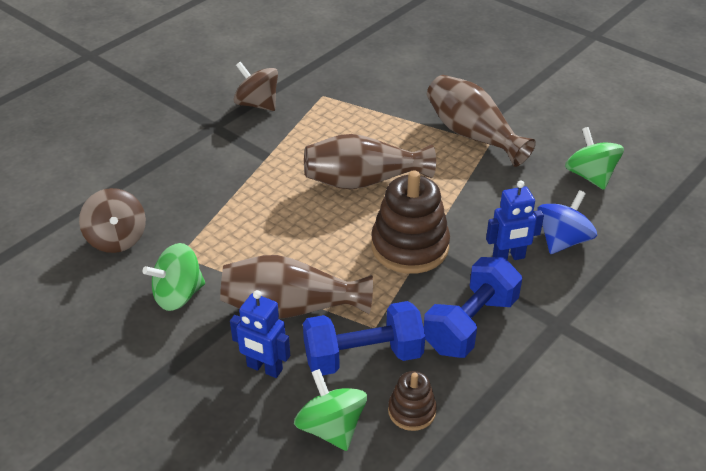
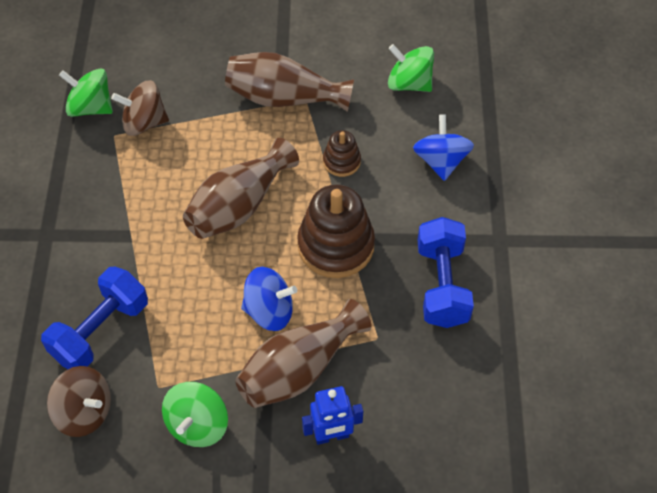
camera: 40 degrees left, 15 degrees up
brown spinning top [234,62,278,111] -> brown spinning top moved to [111,80,169,136]
green spinning top [294,369,367,451] -> green spinning top moved to [59,68,113,117]
blue dumbbell [303,301,425,375] -> blue dumbbell moved to [41,267,148,369]
brown stacking toy [388,371,437,431] -> brown stacking toy moved to [323,130,361,177]
blue robot [486,180,544,260] -> none
none -> blue spinning top [241,267,297,331]

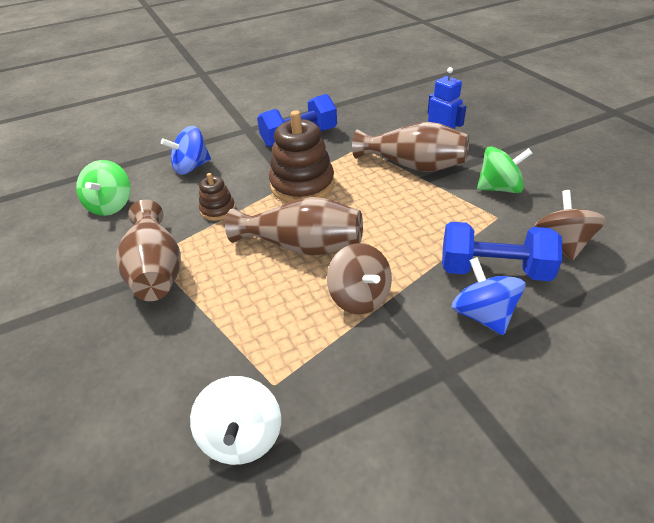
camera: 115 degrees left, 15 degrees down
green spinning top [59,68,113,117] -> white spinning top [190,376,281,465]
brown spinning top [111,80,169,136] -> brown spinning top moved to [327,243,392,314]
blue spinning top [241,267,297,331] -> blue spinning top moved to [452,257,525,335]

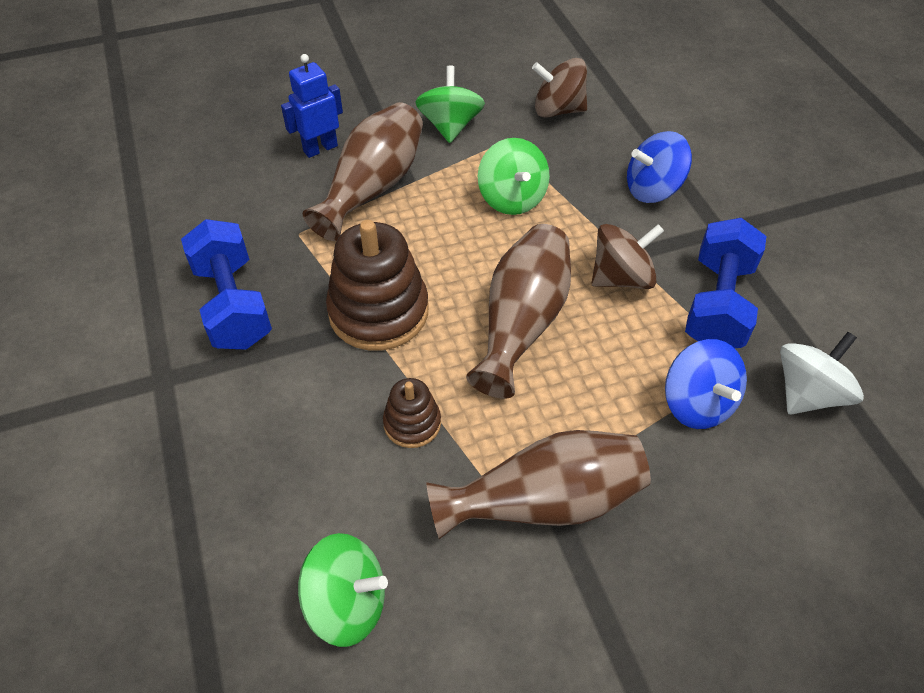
camera: 85 degrees left, 10 degrees up
blue spinning top [161,126,211,175] -> blue spinning top moved to [665,339,747,429]
white spinning top [190,376,281,465] -> white spinning top turned 45 degrees counterclockwise [780,332,864,414]
blue dumbbell [442,222,562,281] -> blue dumbbell moved to [685,218,766,348]
none -> green spinning top [478,138,550,215]

